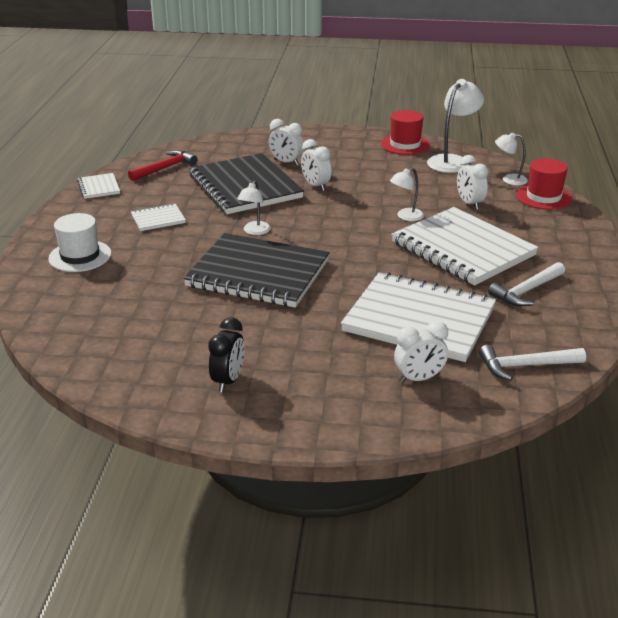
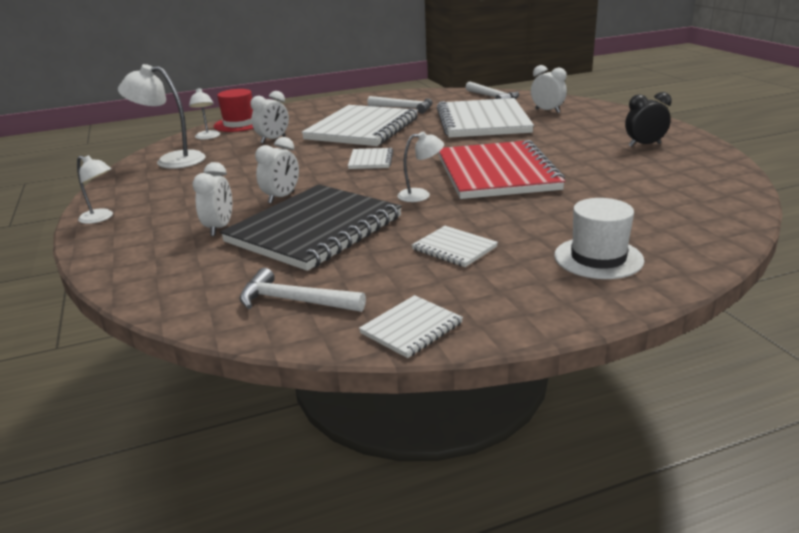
camera: 115 degrees left, 5 degrees down
red hammer [128,150,197,181] -> white hammer [239,268,366,312]
black notebook [183,233,330,308] -> red notebook [439,140,565,199]
red hat [381,110,430,155] -> none
white lamp [390,168,424,221] -> white lamp moved to [77,155,113,224]
none -> white notebook [348,148,393,169]

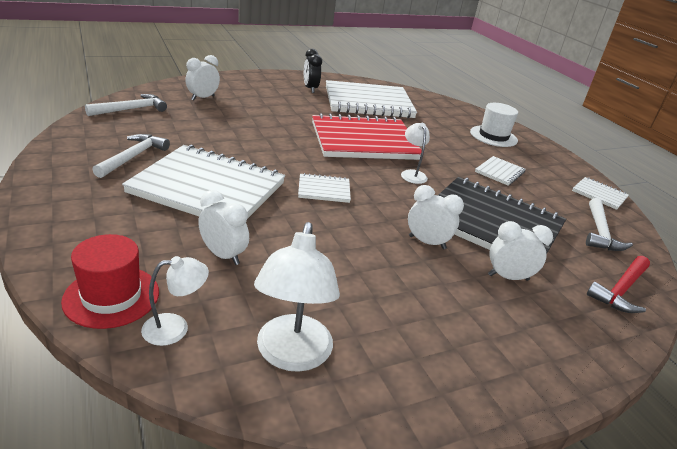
camera: 100 degrees left, 5 degrees up
white lamp [77,155,113,224] -> none
white notebook [437,98,534,138] -> white notebook moved to [326,80,417,118]
none -> red hammer [587,256,650,313]

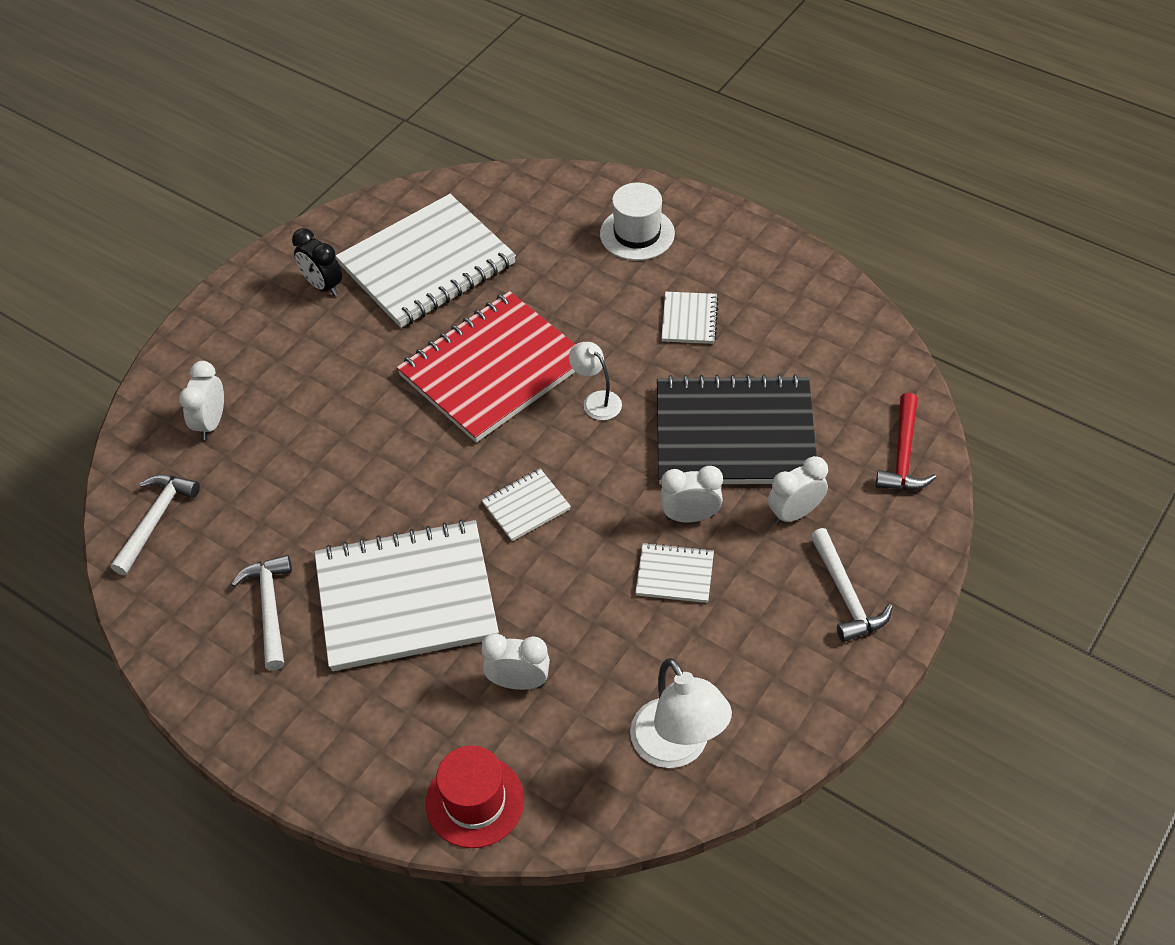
camera: 25 degrees left, 20 degrees up
white lamp [141,256,209,346] -> none
white notebook [572,177,629,210] -> white notebook moved to [635,543,714,603]
white hammer [586,198,633,251] -> white hammer moved to [810,528,893,642]

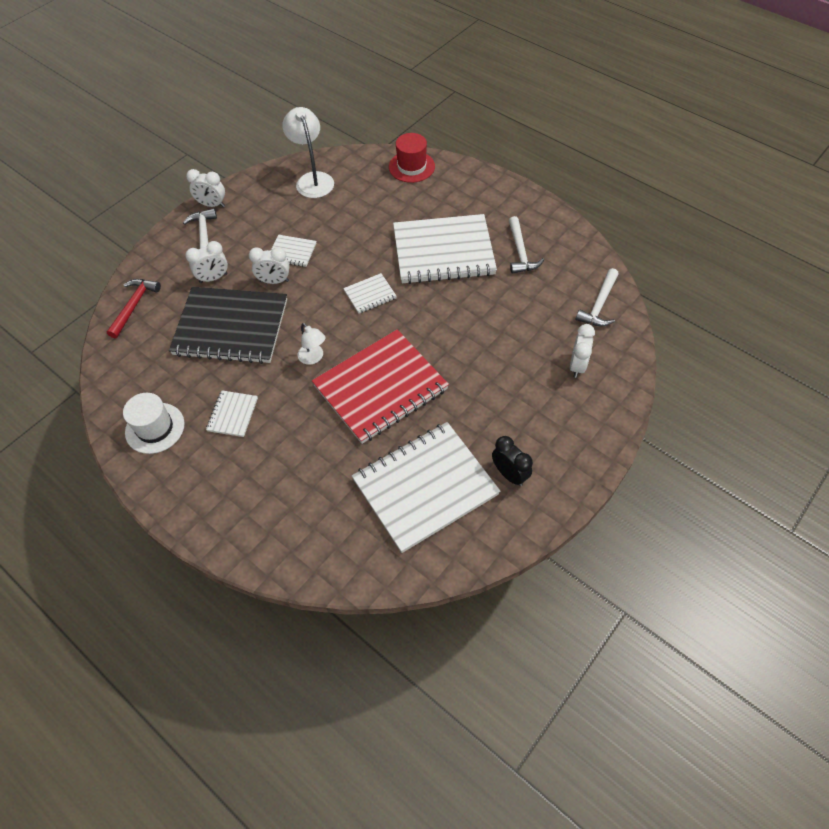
camera: 175 degrees left, 5 degrees up
white clock [481,633,550,690] -> white clock moved to [186,169,225,207]
white hat [600,182,675,261] -> white hat moved to [123,393,185,454]

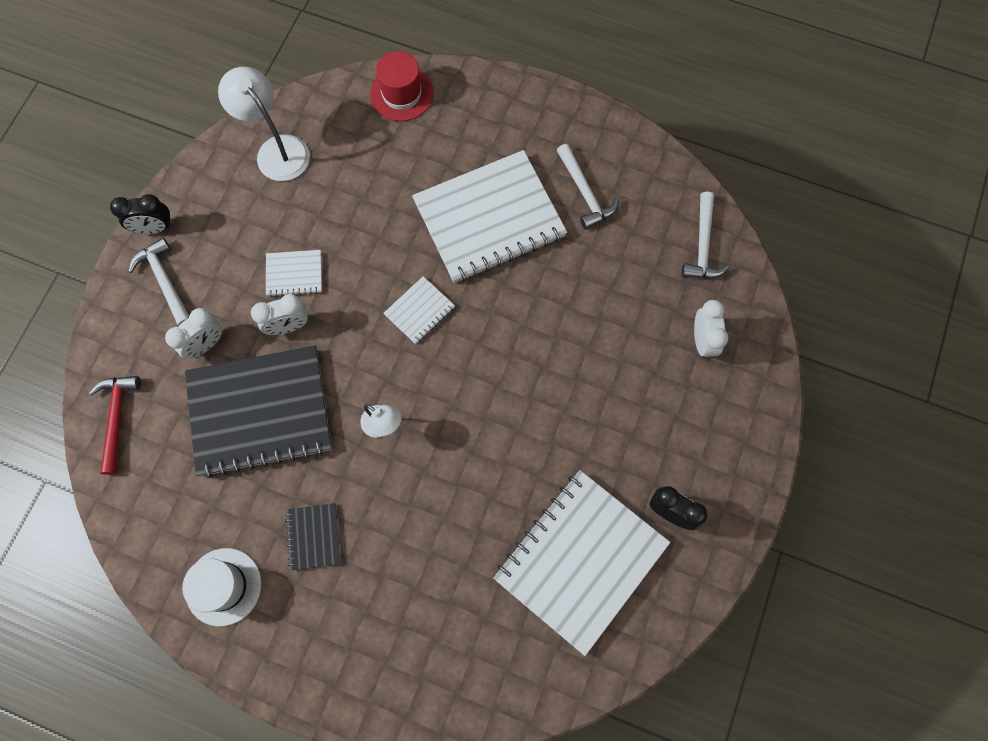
camera: 20 degrees left, 15 degrees up
white clock [186,169,225,207] -> black clock [110,194,173,234]
white notebook [206,390,258,437] -> black notebook [285,503,341,571]
red notebook [312,329,449,444] -> none

